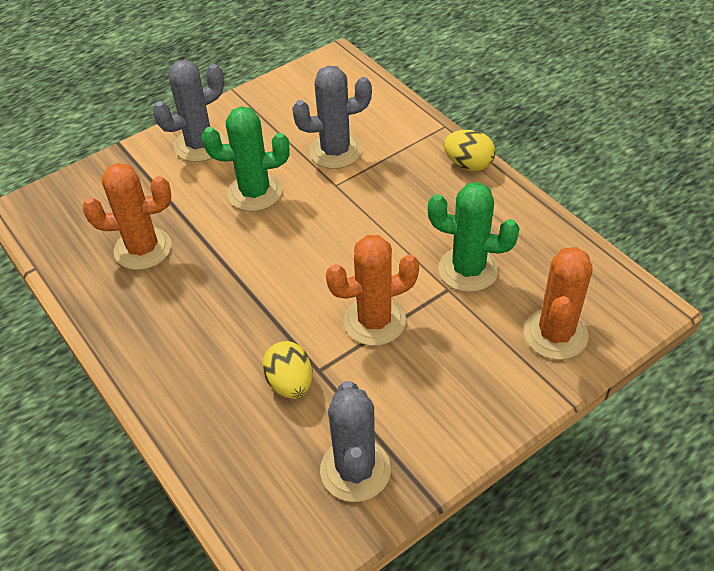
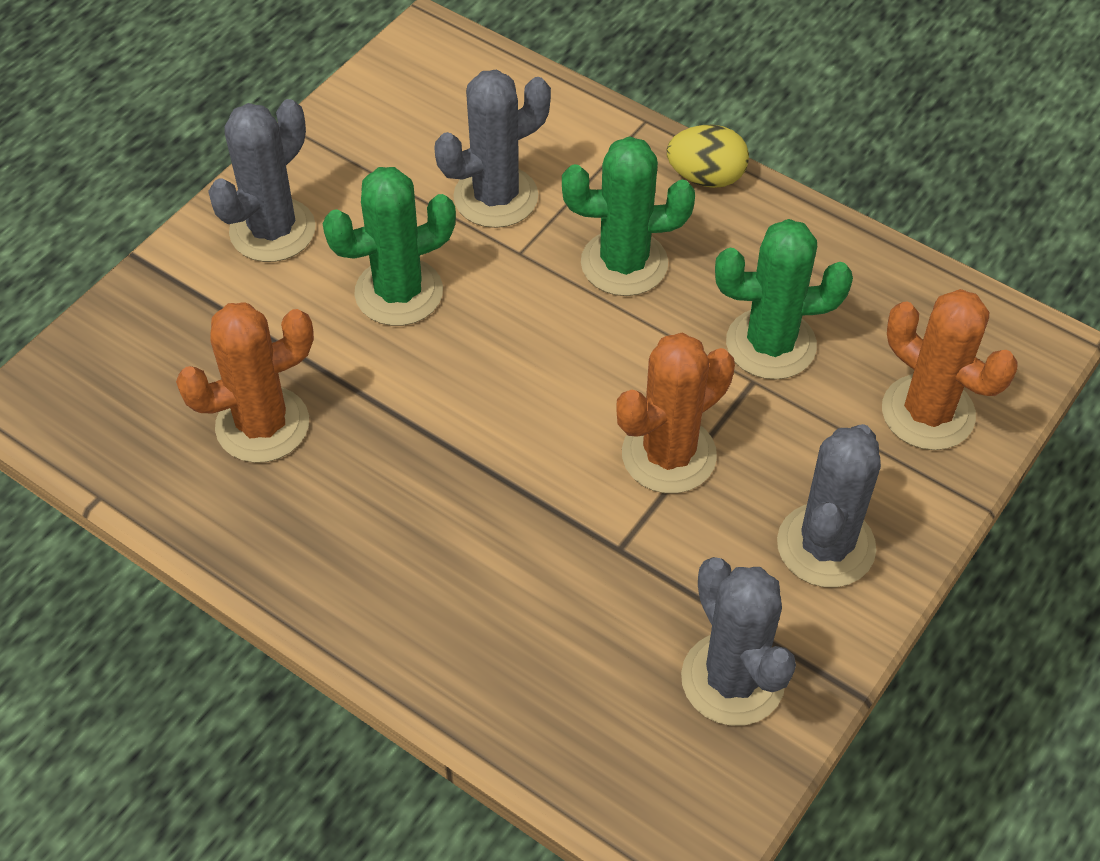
camera: 20 degrees left, 5 degrees up
yellow egg [262,341,313,399] -> none
orange cactus [524,247,593,360] -> orange cactus turned 45 degrees counterclockwise [882,289,1017,450]
none -> green cactus [562,136,695,296]
none -> grey cactus [777,424,881,587]

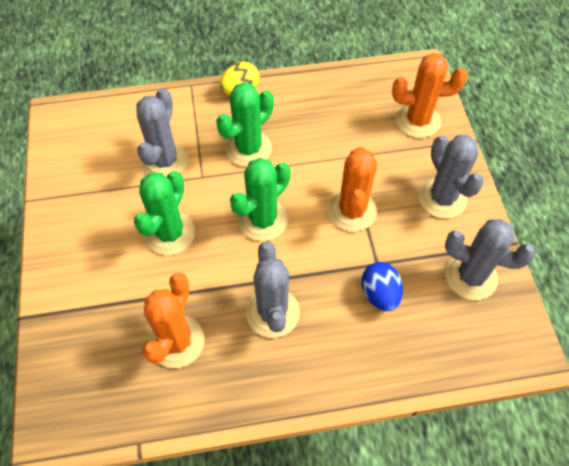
camera: 45 degrees left, 5 degrees up
grey cactus [208,99,316,262] -> grey cactus moved to [246,242,300,338]
green cactus [715,219,853,380] -> green cactus moved to [230,158,291,241]
none -> blue egg [362,262,403,311]

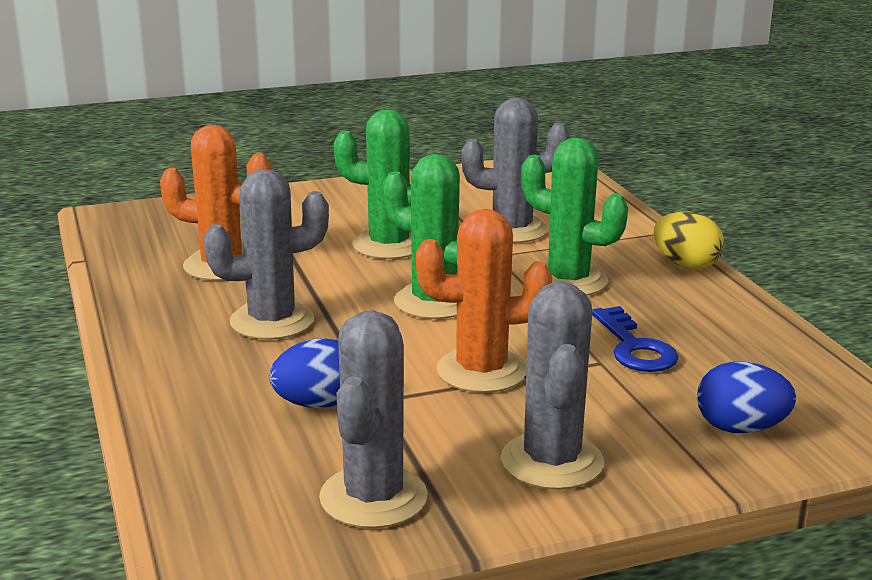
camera: 80 degrees right, 35 degrees down
orange cactus [392,53,468,138] -> blue egg [697,362,796,433]
grey cactus [419,135,484,218] -> grey cactus turned 60 degrees counterclockwise [501,281,604,490]
none -> blue key [592,306,679,372]

